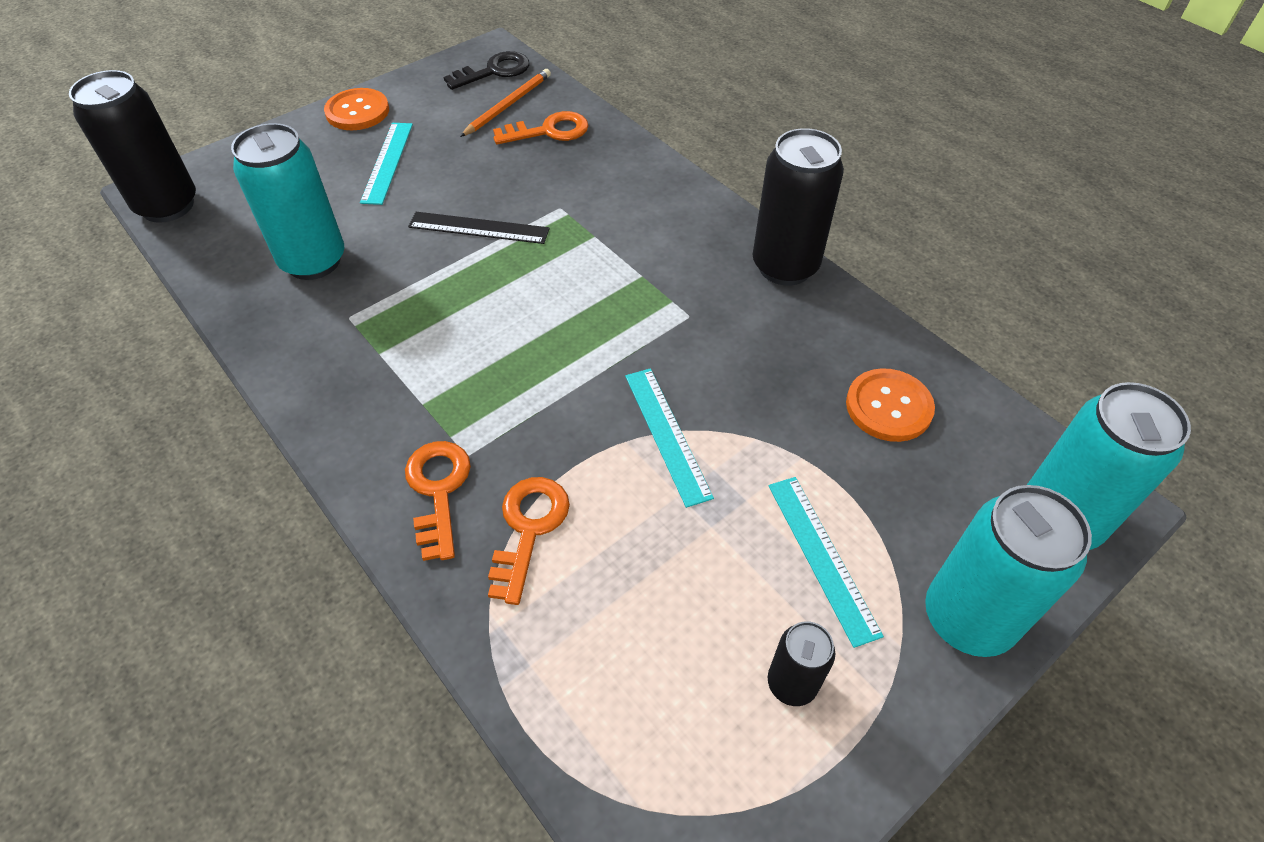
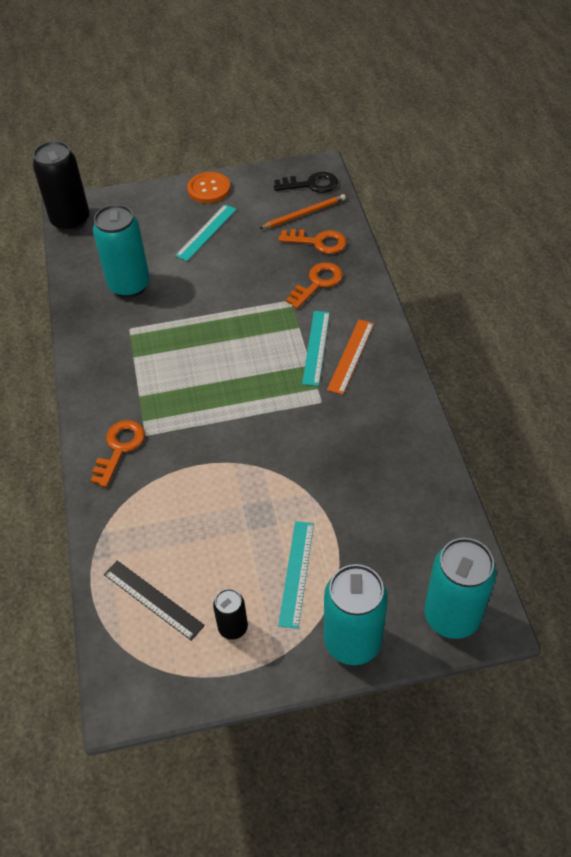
camera: 30 degrees right, 0 degrees up
black ruler [408,212,550,244] -> black ruler moved to [104,561,205,641]
orange key [488,477,570,605] -> orange key moved to [286,262,343,309]
turquoise ruler [625,368,714,508] -> turquoise ruler moved to [302,311,330,386]
black can [753,128,844,286] -> none
orange button [846,368,935,442] -> none
none -> orange ruler [327,319,374,395]

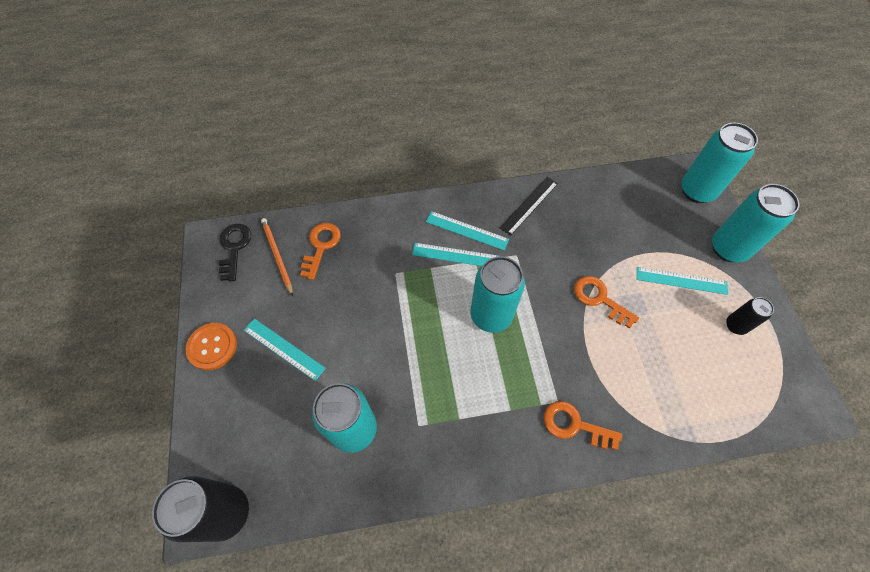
camera: 90 degrees left, 10 degrees up
black ruler [104,561,205,641] -> black ruler moved to [500,177,558,236]
orange key [286,262,343,309] -> orange key moved to [574,276,639,329]
orange ruler [327,319,374,395] -> turquoise ruler [426,211,509,250]
none -> turquoise can [471,256,525,333]

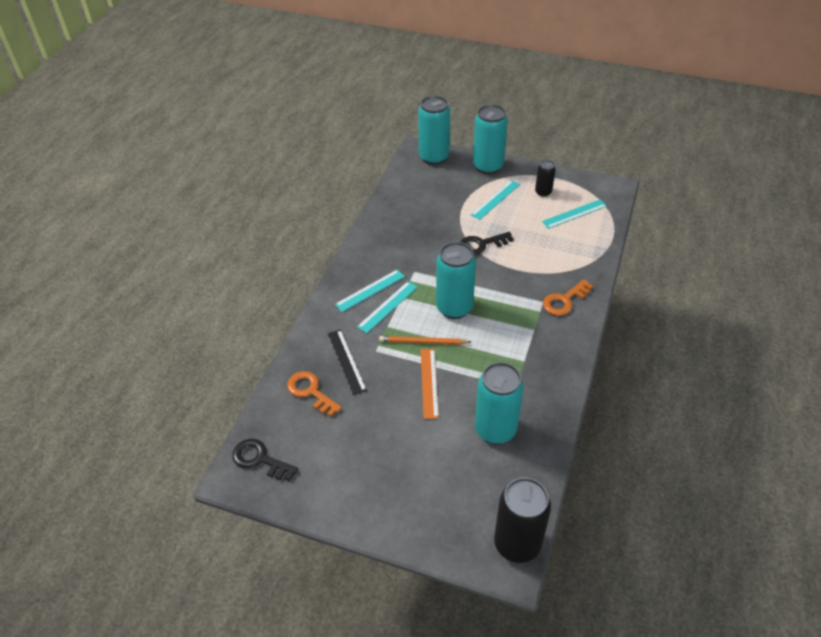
camera: 60 degrees left, 15 degrees down
orange button [185,323,237,370] -> none
turquoise ruler [244,318,326,381] -> turquoise ruler moved to [542,199,607,229]
orange pencil [261,218,293,296] -> orange pencil moved to [379,336,471,345]
black ruler [500,177,558,236] -> black ruler moved to [328,329,367,395]
orange key [574,276,639,329] -> black key [460,232,514,255]
none -> orange ruler [421,349,439,419]

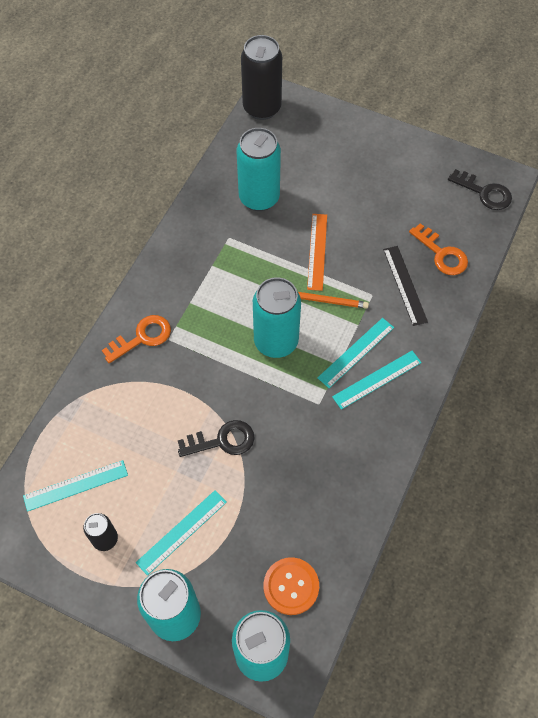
camera: 175 degrees left, 15 degrees up
none -> orange button [263,557,319,615]

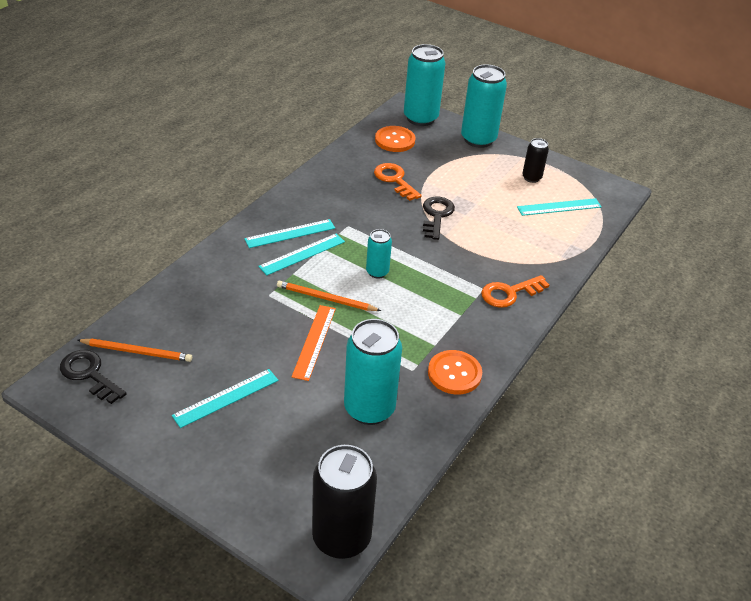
camera: 175 degrees left, 20 degrees down
turquoise ruler [136,490,227,576] -> turquoise ruler moved to [172,369,278,428]
black key [178,420,255,457] -> black key turned 105 degrees clockwise [423,197,455,240]
turquoise can [253,277,301,358] -> turquoise can [366,229,392,279], size x0.53
black ruler [383,246,428,326] -> none
orange key [409,223,468,275] -> orange key moved to [374,163,422,201]
none -> orange pencil [78,339,192,362]
none -> orange button [428,350,482,394]

